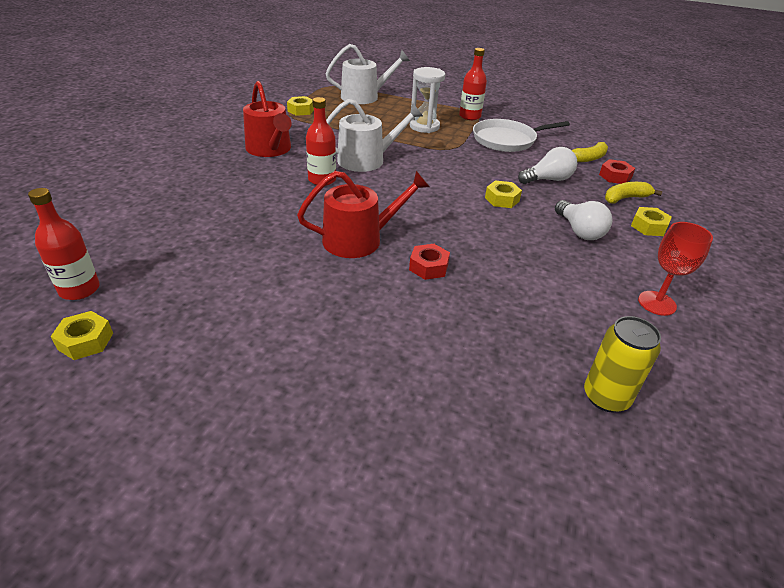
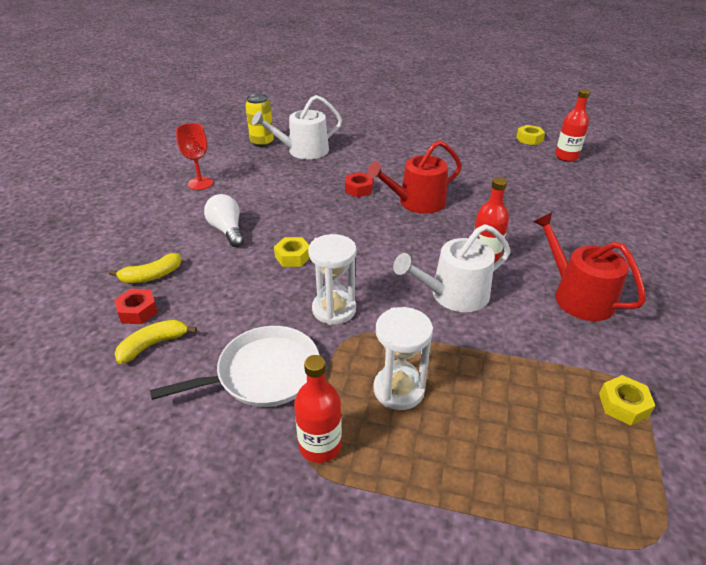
camera: 175 degrees right, 0 degrees up
white watering can [326,44,410,104] -> white watering can moved to [252,95,342,159]
white light bulb [518,147,577,184] -> none
yellow nut [631,207,672,236] -> none
none -> white hourglass [308,234,356,325]

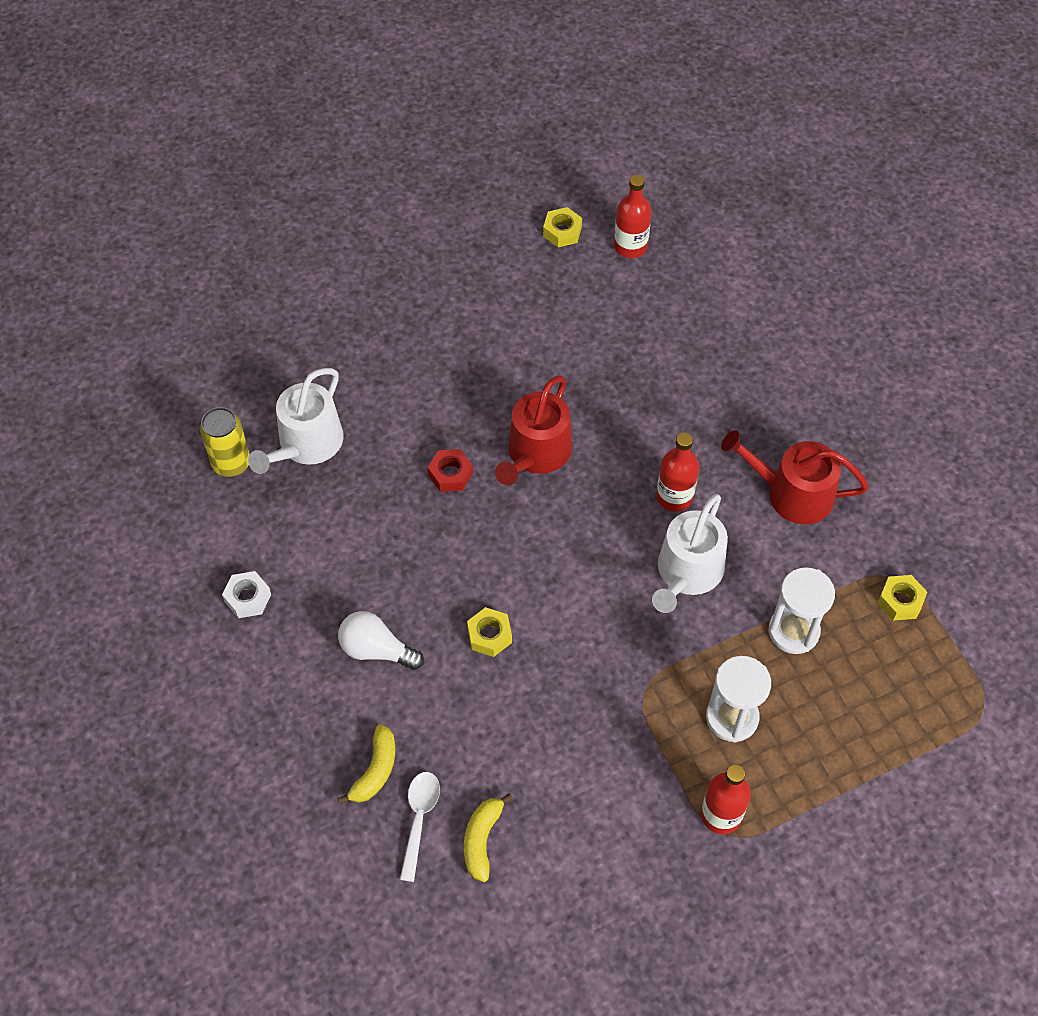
camera: 40 degrees left, 20 degrees up
red nut [114,289,158,324] -> white spoon [400,772,440,882]
white pan [150,326,319,407] -> none
red goblet [176,123,213,190] -> white nut [222,571,271,618]
white hourglass [308,234,356,325] -> white hourglass moved to [768,567,835,654]

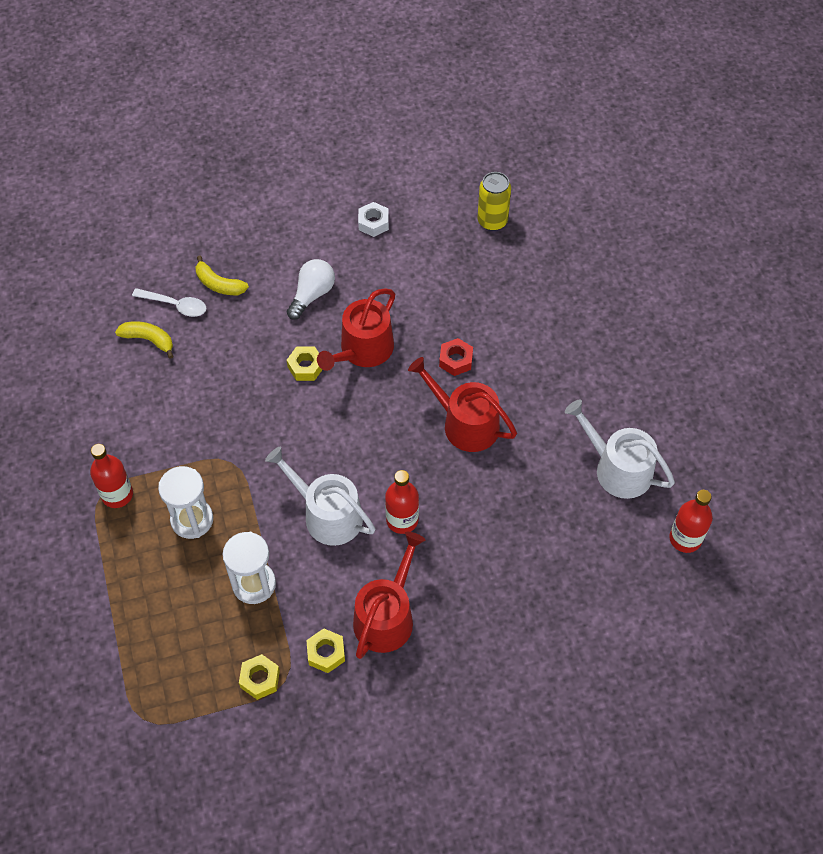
camera: 100 degrees right, 0 degrees up
white watering can [248,368,343,474] -> white watering can moved to [565,400,675,499]
yellow nut [543,207,582,247] -> yellow nut moved to [306,628,345,673]
none -> red watering can [317,288,395,371]

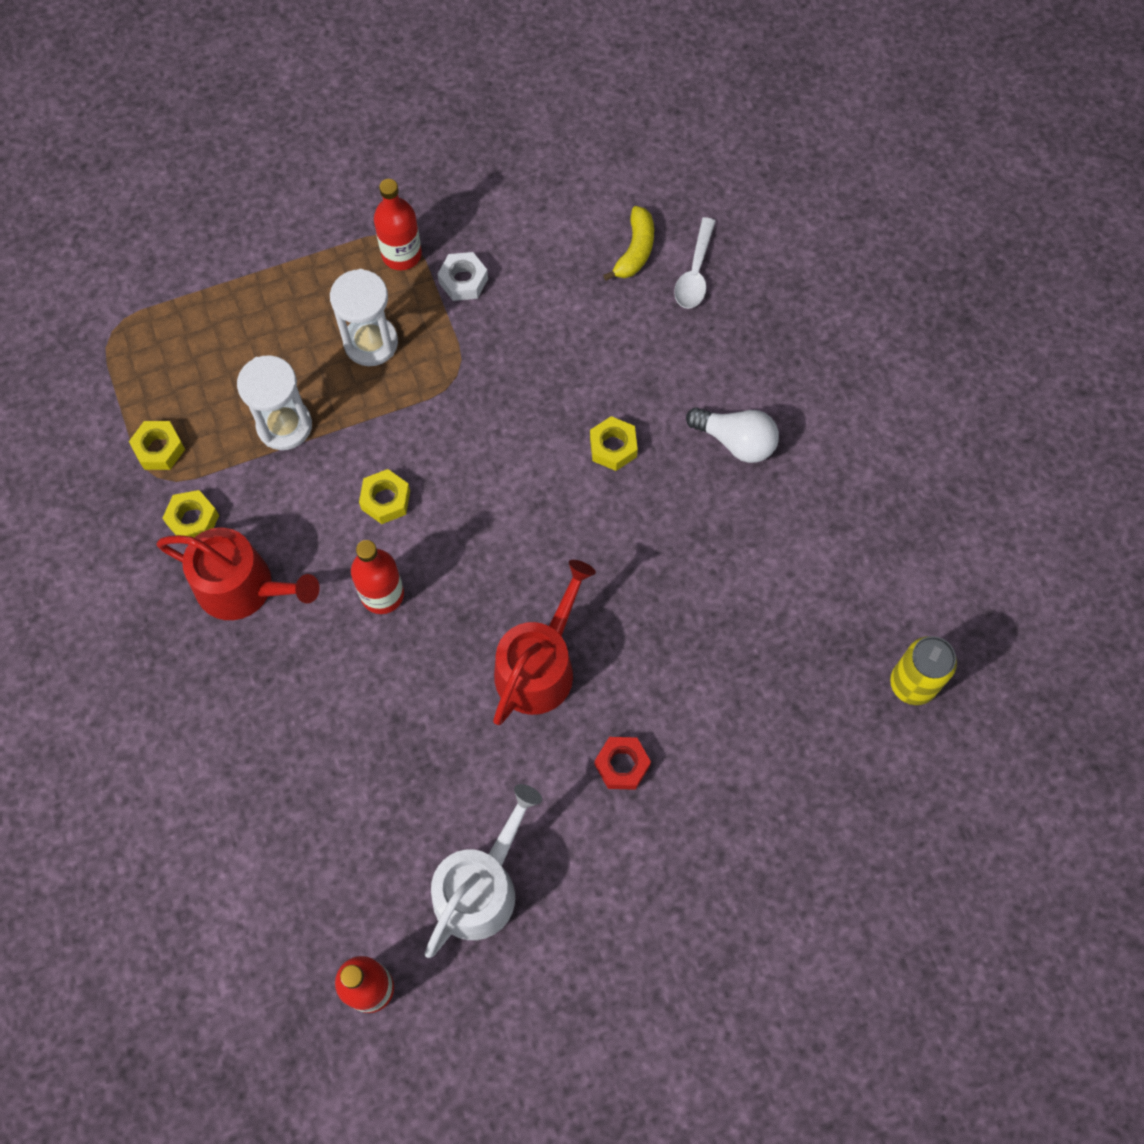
camera: 85 degrees right, 10 degrees up
yellow banana [196,256,249,295] -> none
white watering can [265,447,375,546] -> yellow nut [359,469,410,524]
red watering can [317,288,395,371] -> none
white nut [358,202,389,237] -> white nut moved to [438,252,488,301]
red nut [439,338,473,376] -> red nut moved to [595,737,651,790]

